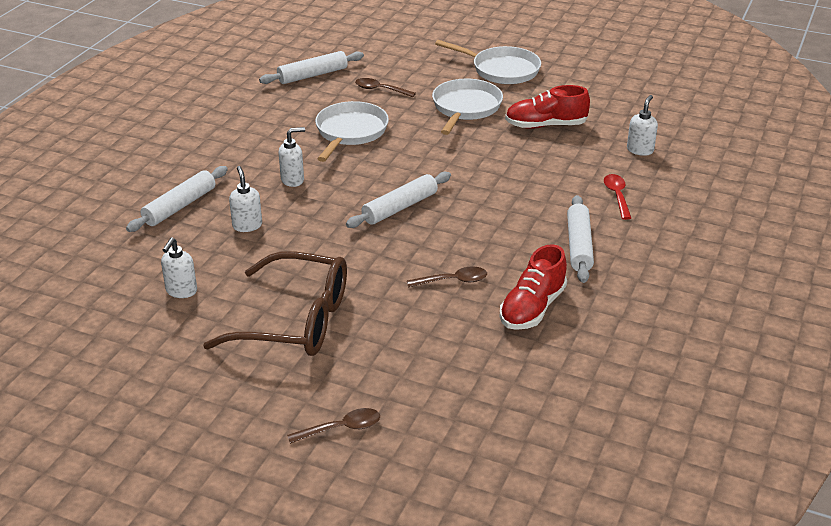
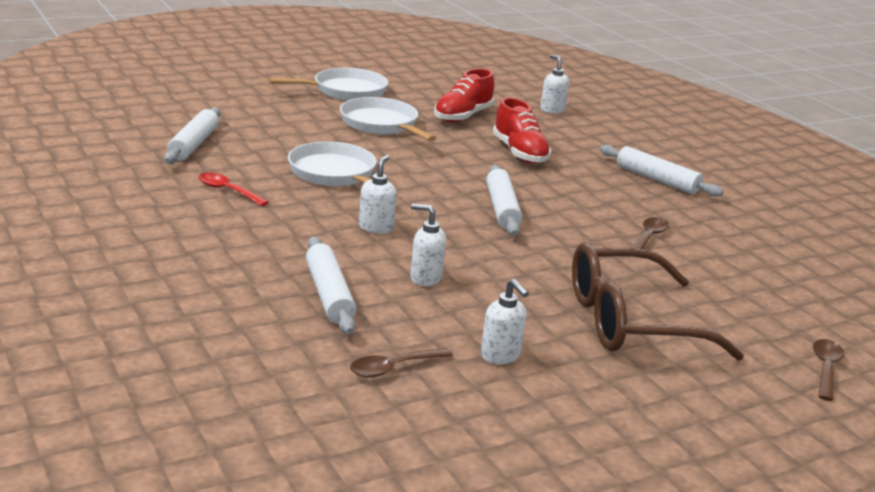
camera: 55 degrees left, 10 degrees down
brown glasses [203,251,347,356] -> brown glasses turned 150 degrees counterclockwise [572,242,744,361]
brown spoon [355,78,416,97] -> brown spoon moved to [350,348,453,378]
red shoe [500,244,567,330] -> red shoe moved to [493,97,551,164]
red spoon [604,174,631,220] -> red spoon moved to [198,172,269,206]

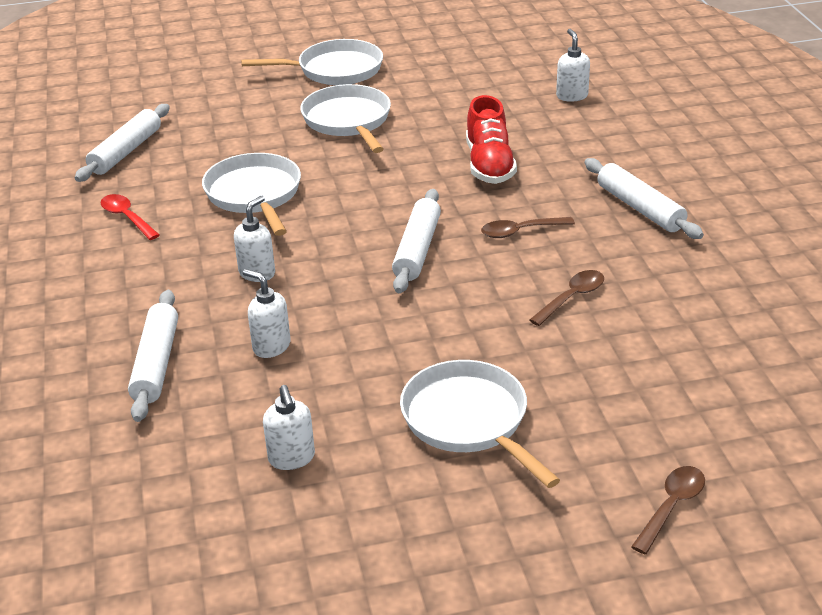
camera: 20 degrees right, 10 degrees up
brown spoon [350,348,453,378] -> brown spoon moved to [481,217,575,238]
red shoe [434,69,494,122] -> none
brown glasses [572,242,744,361] -> white pan [400,360,560,488]

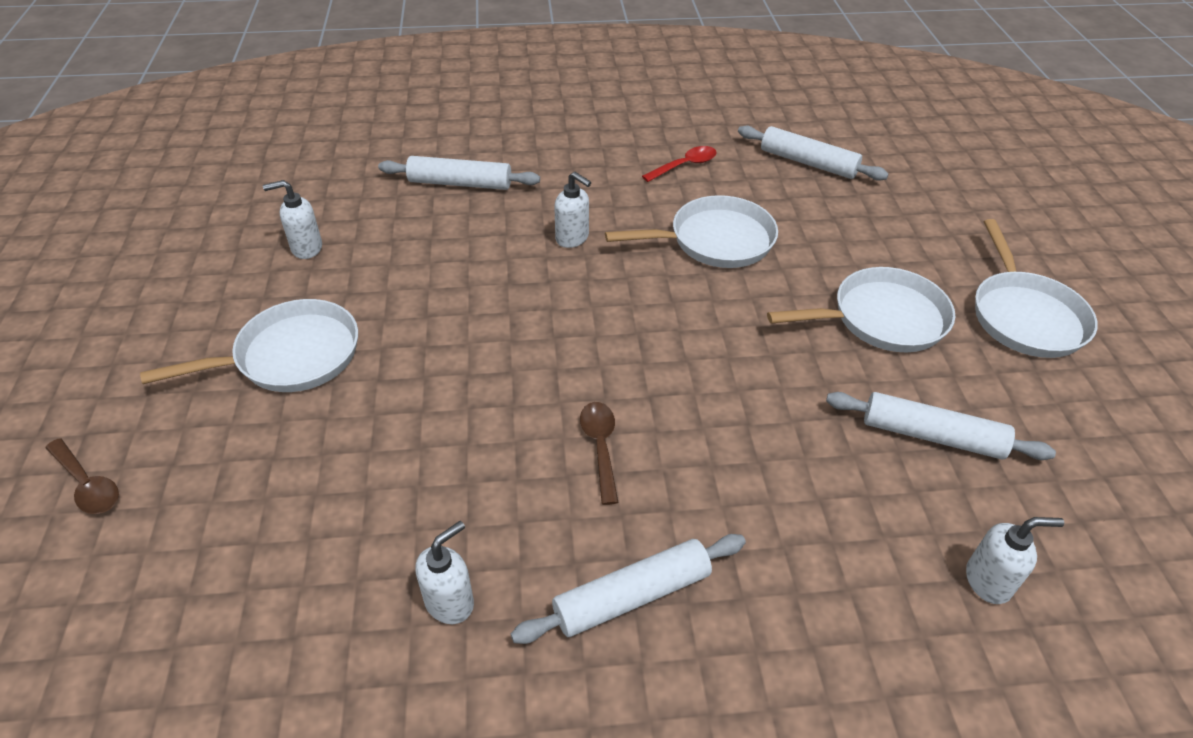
camera: 95 degrees right, 10 degrees up
white soap dispenser [243,269,291,358] -> white soap dispenser moved to [416,521,474,624]
white rolling pin [392,189,441,293] -> white rolling pin moved to [826,392,1056,460]
red shoe [466,95,517,184] -> none
brown spoon [529,270,604,326] -> none

